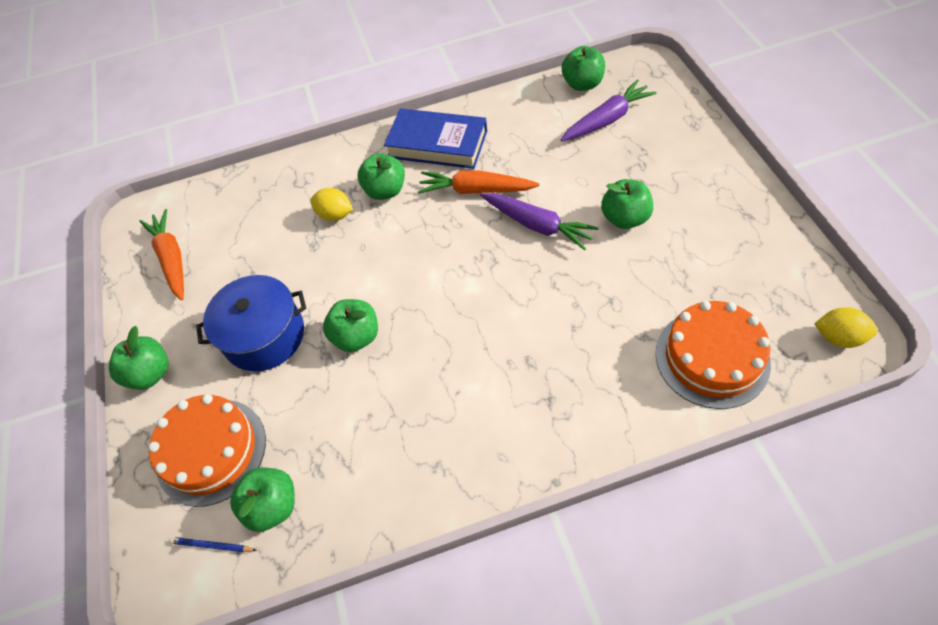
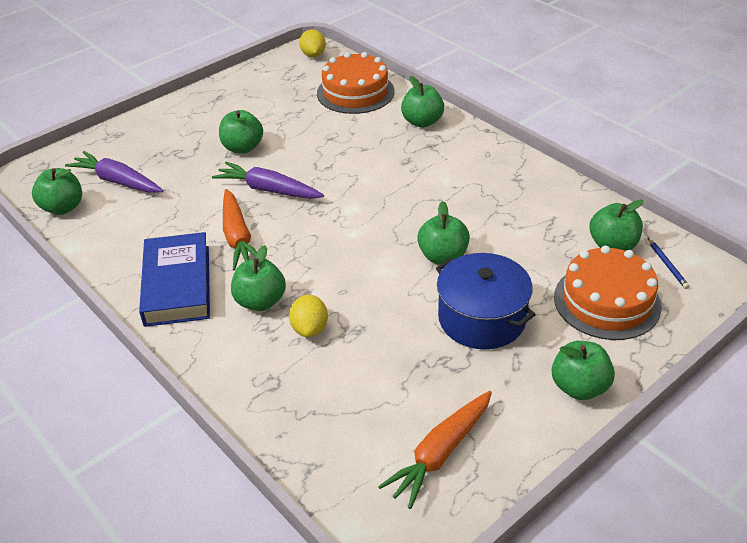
camera: 120 degrees left, 15 degrees down
purple carrot [480,193,598,250] -> purple carrot turned 75 degrees counterclockwise [212,162,324,199]
none -> green apple [401,76,444,128]

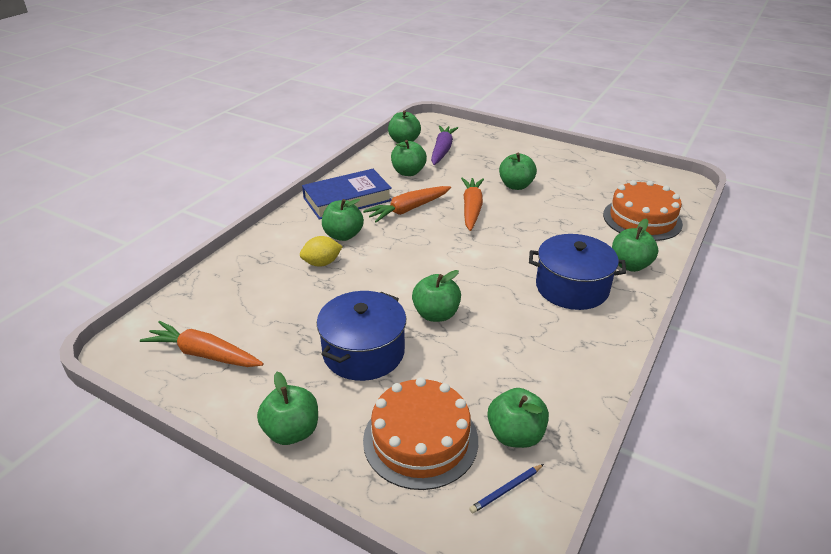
camera: 70 degrees right, 5 degrees down
purple carrot [212,162,324,199] -> orange carrot [461,178,484,231]
yellow lemon [299,29,326,57] -> none
none -> green apple [391,140,427,176]
none -> blue pot [529,234,627,310]

